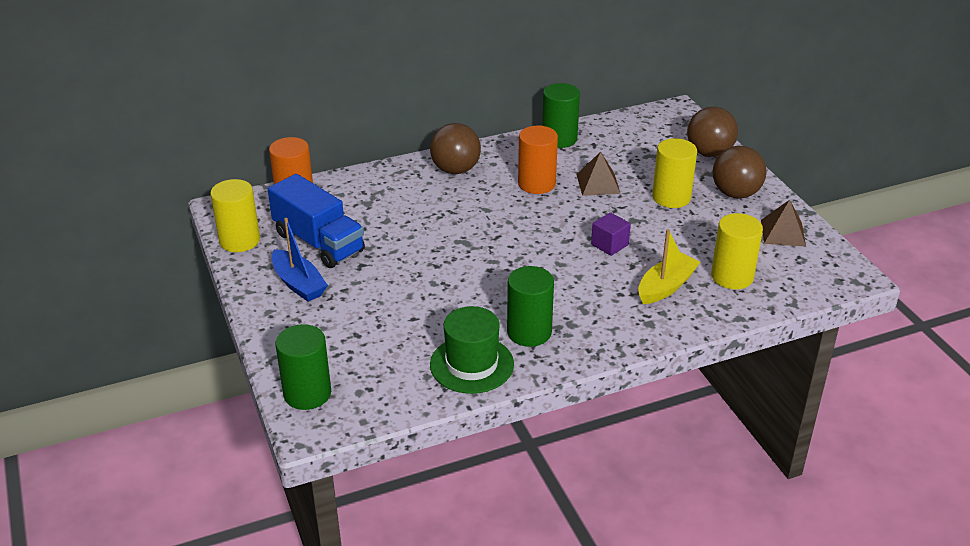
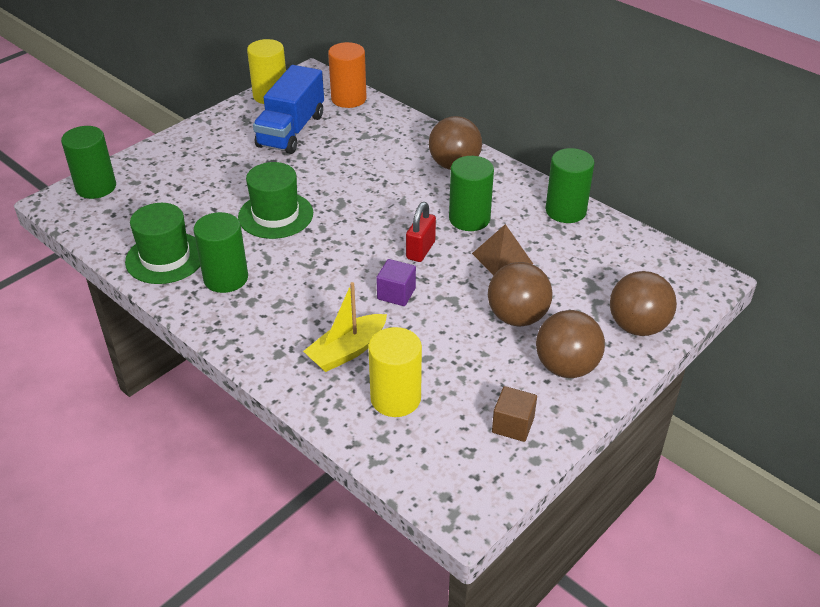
camera: 65 degrees right, 5 degrees up
blue boat [272,218,328,302] -> none
orange cylinder [518,125,558,194] -> green cylinder [449,156,494,231]
yellow boat [638,229,700,304] -> yellow boat turned 120 degrees clockwise [303,282,387,372]
yellow cylinder [652,138,697,208] -> brown ball [488,262,553,326]
brown pyramid [761,200,806,247] -> brown cube [492,386,537,442]
none -> green hat [238,162,313,239]
none -> red padlock [406,202,436,262]

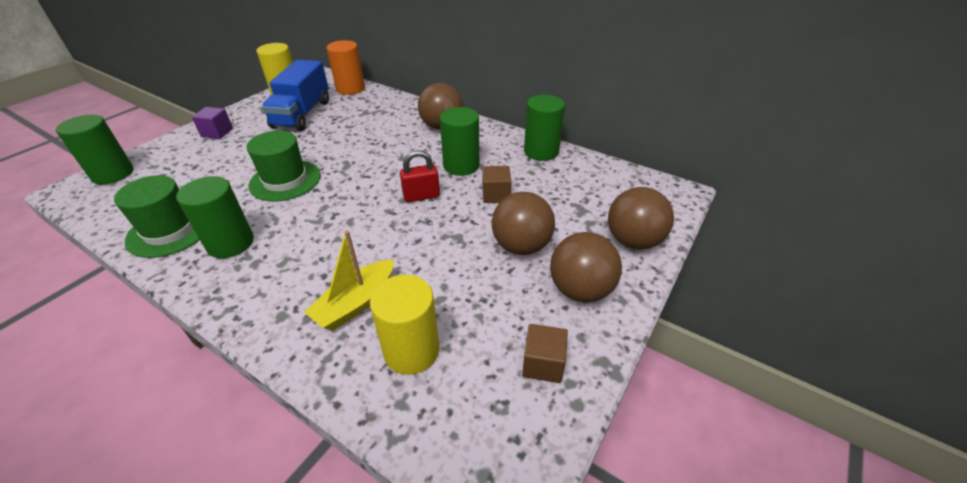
camera: 10 degrees left, 0 degrees up
purple cube [376,259,416,306] -> purple cube moved to [192,107,233,139]
red padlock [406,202,436,262] -> red padlock turned 60 degrees clockwise [400,150,440,202]
brown pyramid [472,224,533,276] -> brown cube [483,166,511,203]

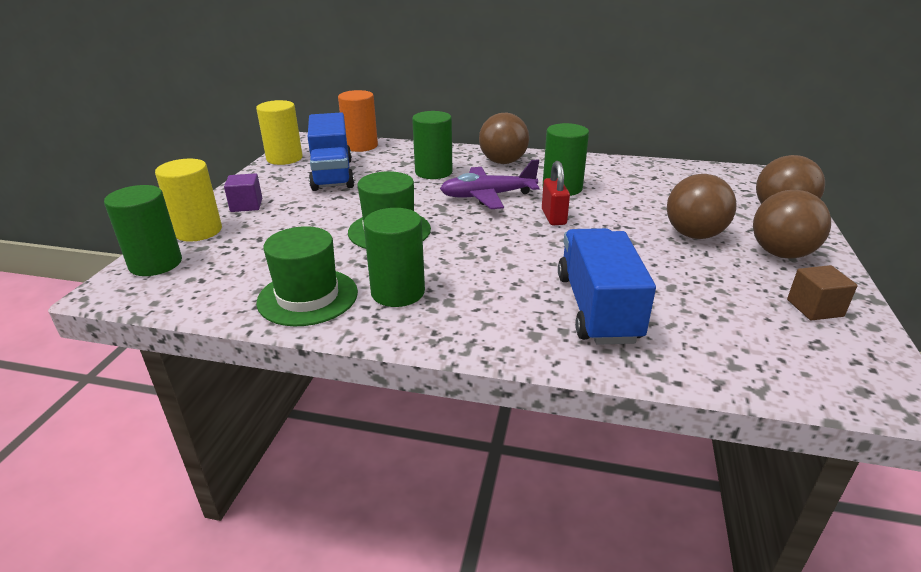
camera: 20 degrees left, 10 degrees down
yellow boat [304,230,394,331] -> blue truck [558,228,656,345]
yellow cylinder [370,275,439,375] -> yellow cylinder moved to [155,159,222,242]
red padlock [400,150,440,202] -> red padlock turned 60 degrees counterclockwise [542,161,570,225]
brown cube [483,166,511,203] -> none
green cylinder [524,95,565,161] -> green cylinder moved to [412,111,452,179]
none -> purple plane [440,159,539,209]

